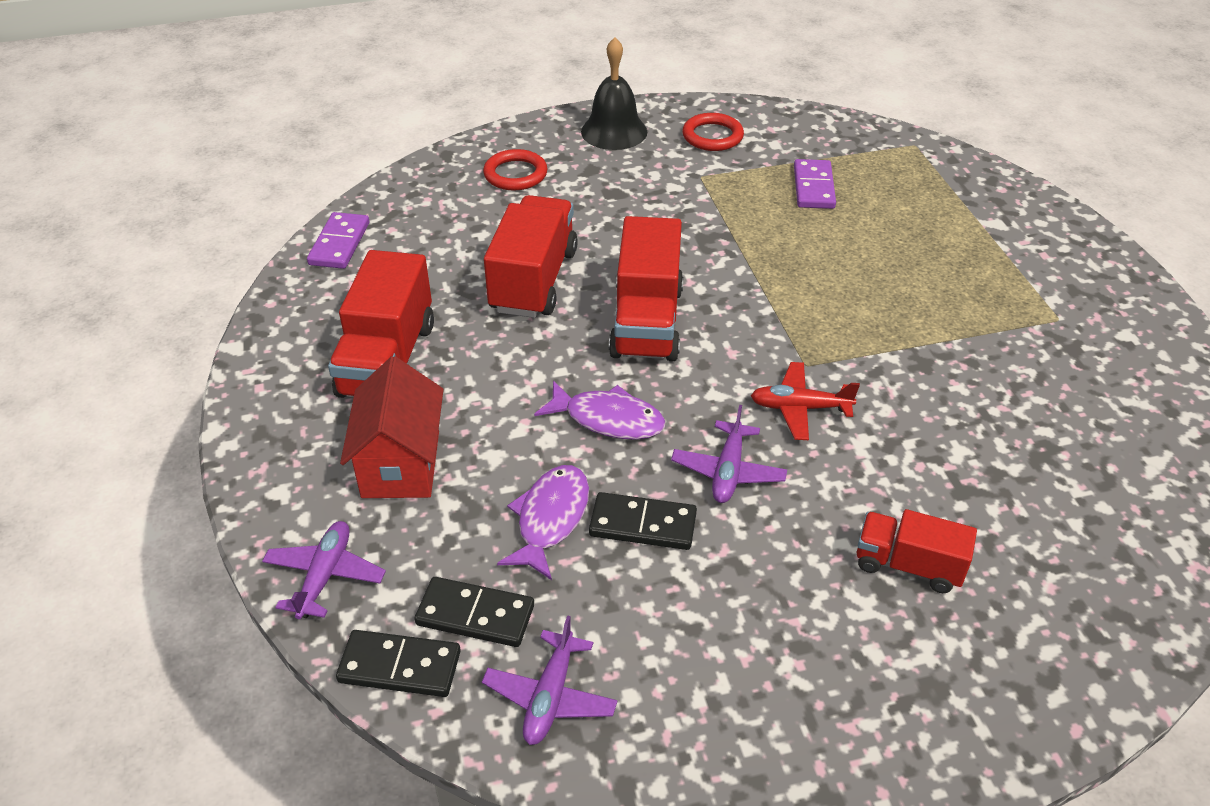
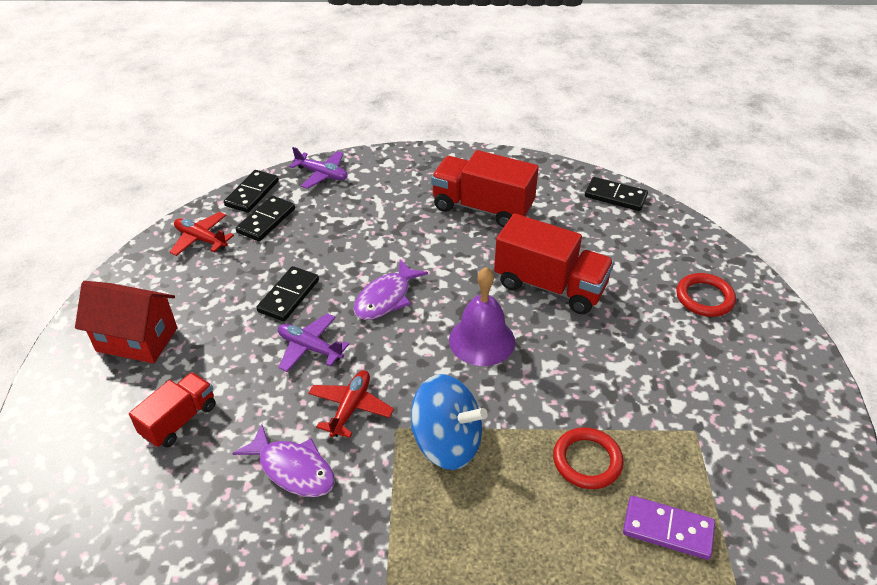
camera: 105 degrees right, 0 degrees up
purple domino [307,212,369,269] -> black domino [585,177,648,211]
red house [340,356,444,498] -> red house moved to [75,281,177,363]
purple plane [482,615,618,745] -> red plane [170,212,234,256]
purple fish [497,465,589,580] -> purple fish moved to [232,424,335,497]
black bell [581,37,647,150] -> none
red truck [609,216,683,361] -> purple bell [449,267,515,366]
red ring [682,113,744,151] -> red ring moved to [553,427,624,489]
none -> blue spinning top [411,374,488,470]

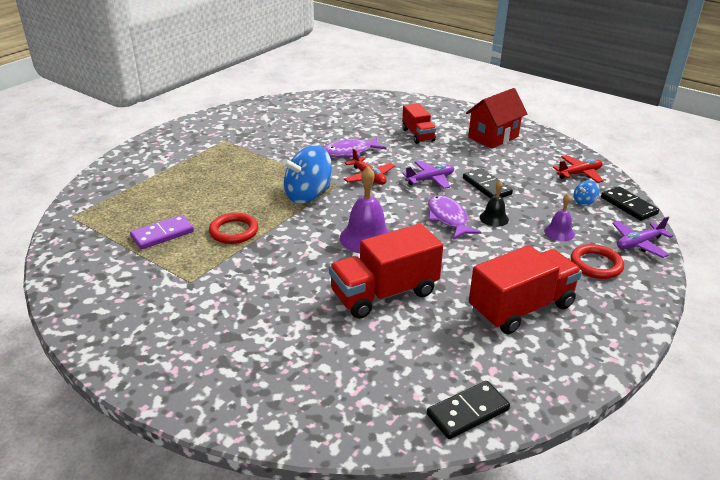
camera: 125 degrees right, 10 degrees down
black domino [236,196,295,241] -> blue spinning top [573,180,600,205]
red ring [676,273,736,317] -> red ring moved to [570,244,624,279]
none -> black bell [480,181,509,227]
none -> purple bell [544,194,575,241]

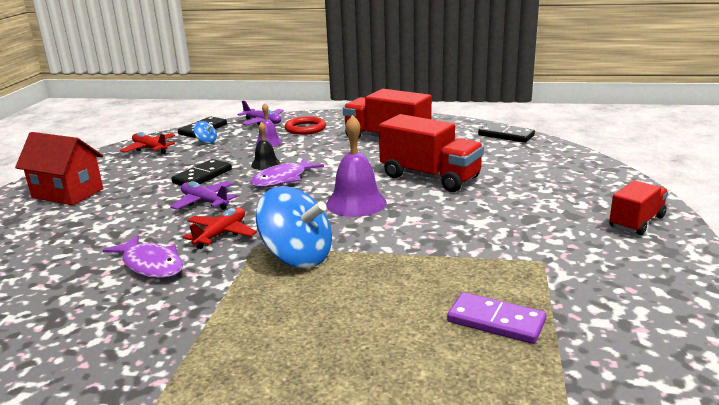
camera: 115 degrees left, 10 degrees down
red ring [209,213,258,244] -> none
red truck [402,103,436,144] -> red truck moved to [609,180,668,235]

